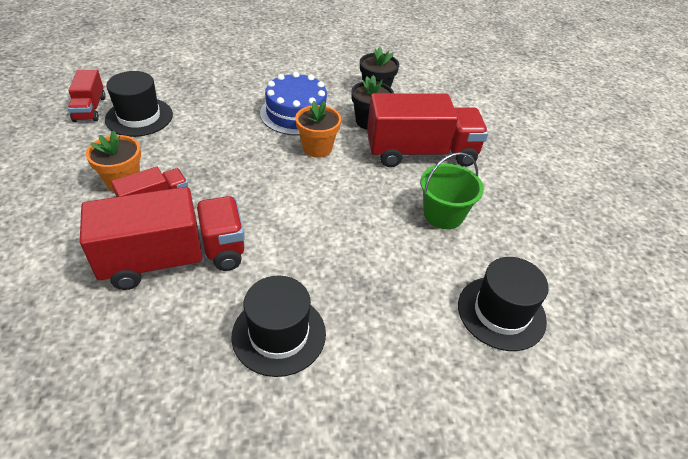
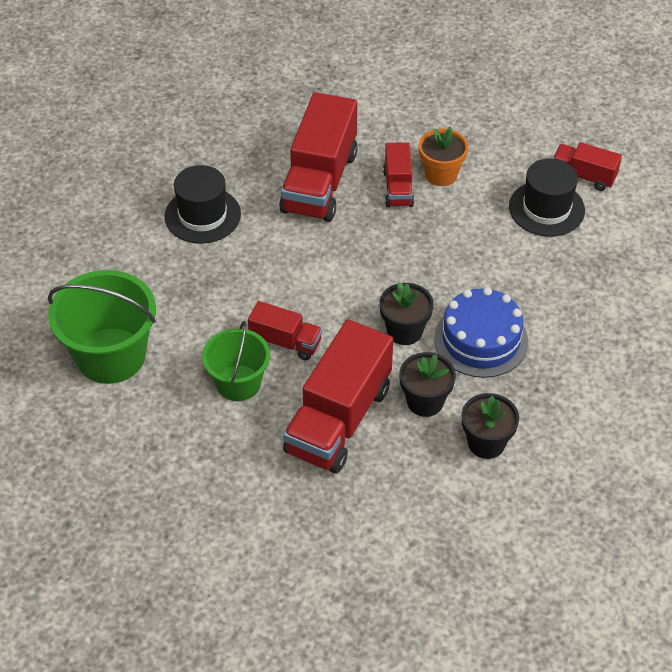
camera: 125 degrees right, 5 degrees up
orange flower pot [295,101,341,158] -> black flower pot [379,282,434,345]
black hat [458,257,549,351] -> green bucket [48,270,156,384]
none -> red truck [248,301,322,360]

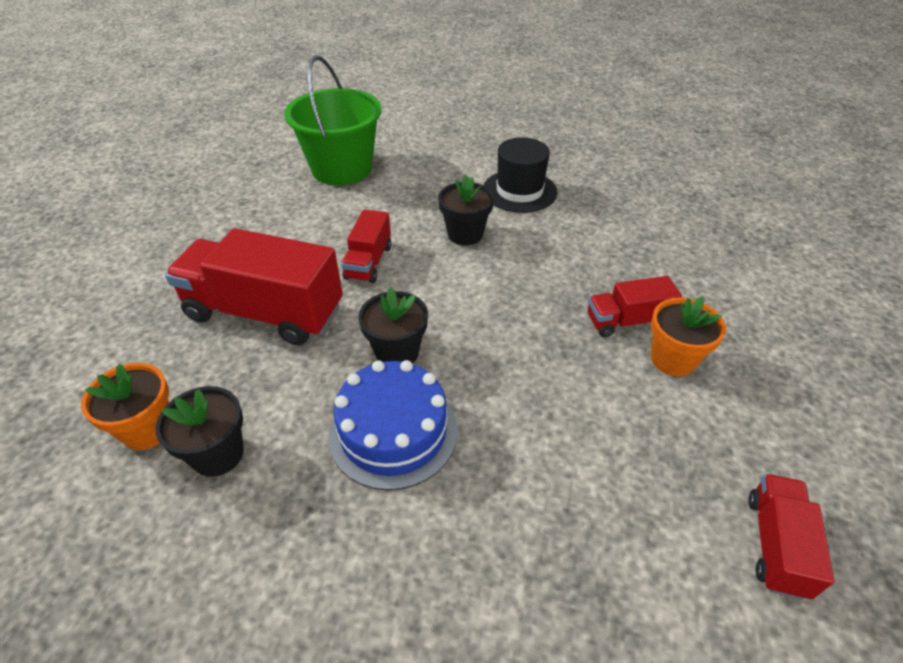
camera: 80 degrees right, 5 degrees down
green bucket [202,321,270,401] -> none
red truck [279,92,358,222] -> none
black flower pot [399,352,456,417] -> black flower pot moved to [438,175,494,246]
black hat [509,158,585,237] -> none
none -> orange flower pot [81,363,169,450]

